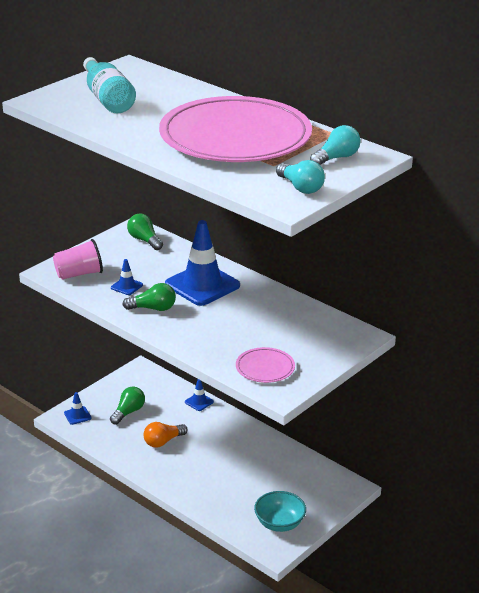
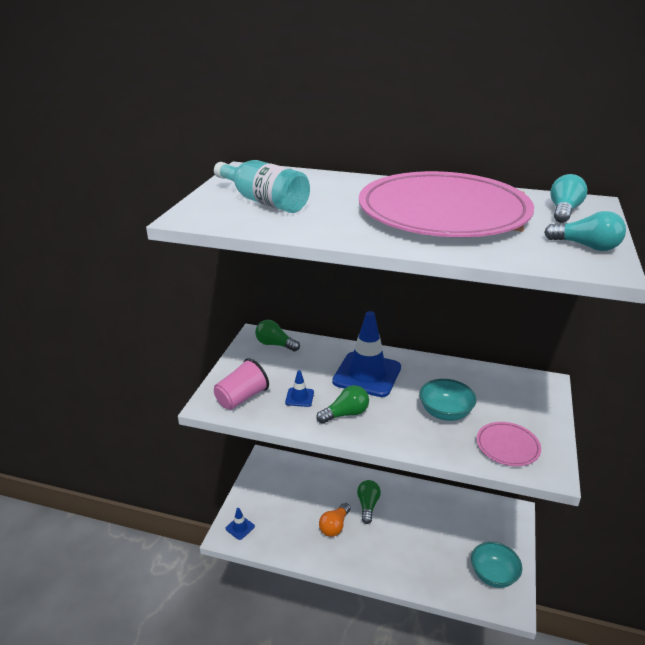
camera: 25 degrees left, 0 degrees up
green light bulb [110,387,145,425] -> green light bulb moved to [357,480,381,524]
blue traffic cone [185,379,214,411] -> none
none -> turquoise bowl [419,379,476,421]

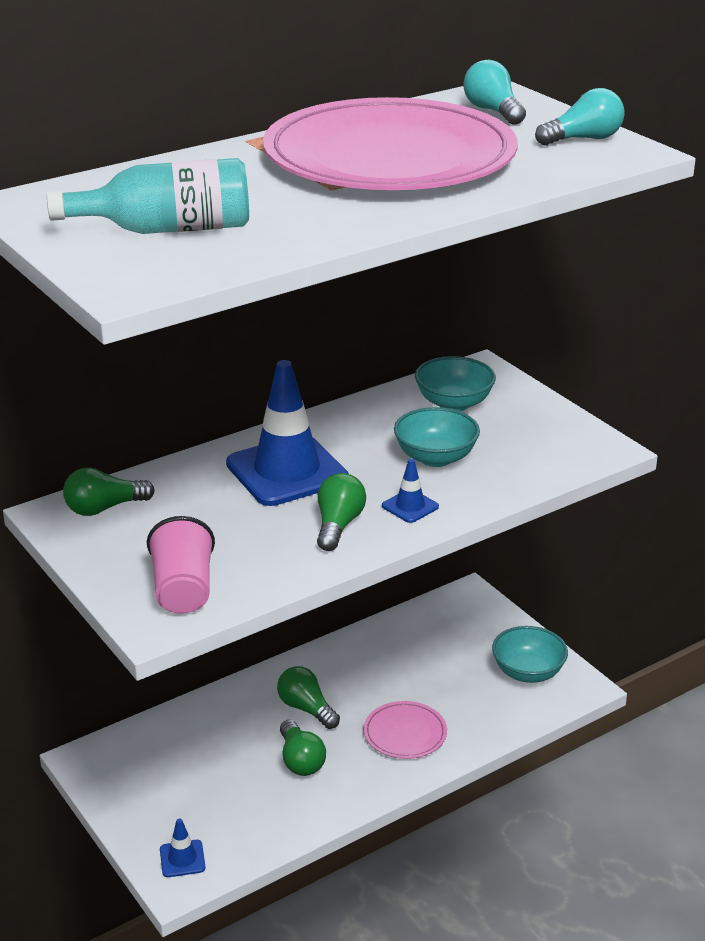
camera: 50 degrees left, 0 degrees up
blue traffic cone [285,370,314,407] -> blue traffic cone moved to [382,459,439,523]
orange light bulb [319,503,350,537] -> green light bulb [280,720,326,776]
pink plate [476,422,541,466] -> pink plate moved to [364,701,447,759]
none -> turquoise bowl [415,356,496,411]

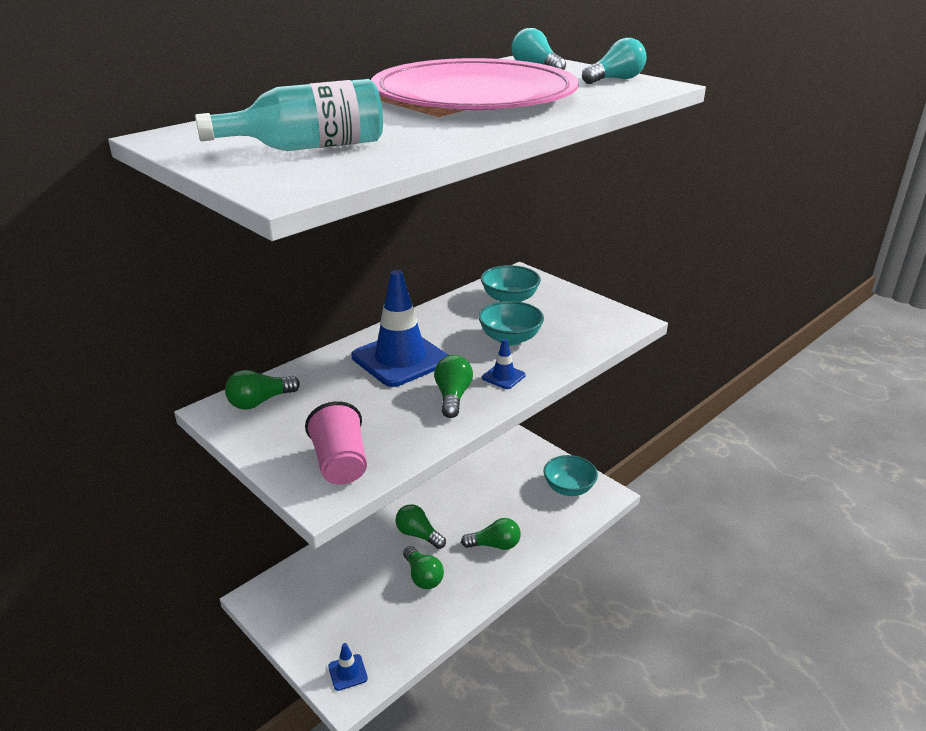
camera: 10 degrees left, 0 degrees up
pink plate [364,701,447,759] -> green light bulb [461,518,521,550]

